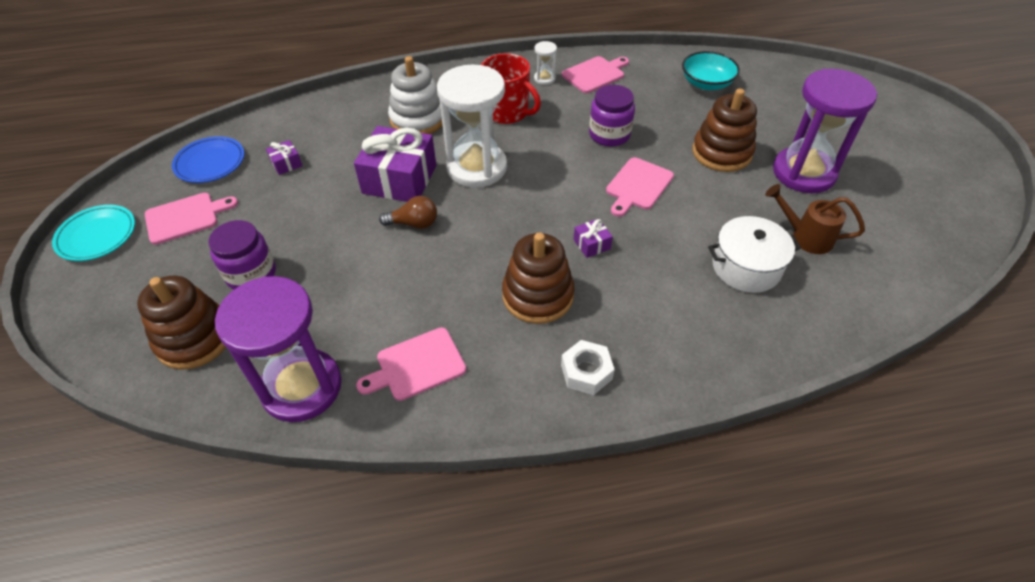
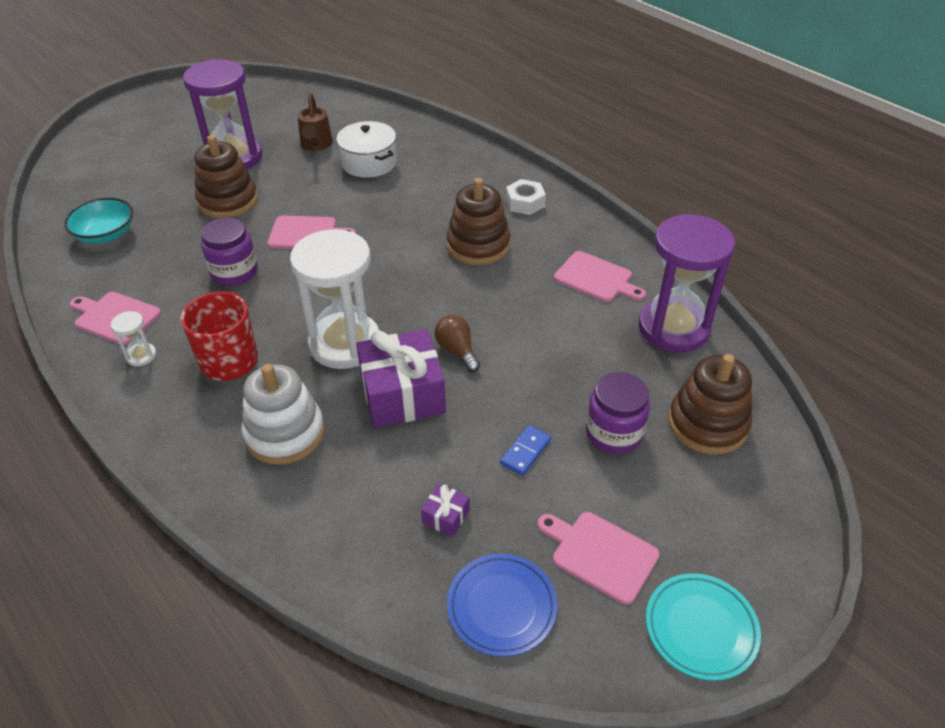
camera: 120 degrees left, 5 degrees down
purple gift [574,219,613,258] -> none
none -> blue domino [500,425,551,476]

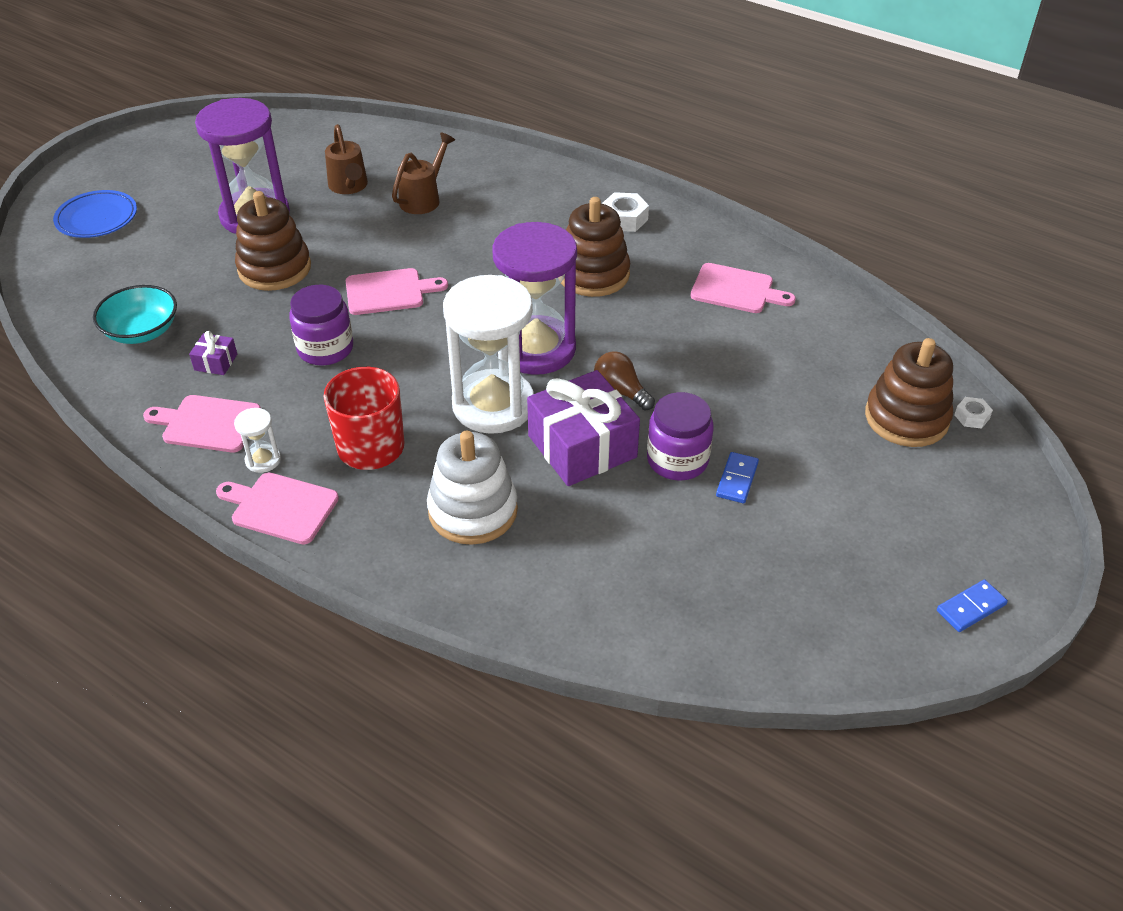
camera: 15 degrees left, 0 degrees up
white pot [336,121,397,178] -> brown watering can [392,132,455,214]
purple gift [421,484,470,537] -> purple gift moved to [189,331,237,375]
blue plate [447,554,557,657] -> blue plate moved to [53,190,137,238]
pink cutting board [537,512,660,605] -> pink cutting board moved to [216,472,339,544]
purple jar [586,372,650,454] -> purple jar moved to [647,392,714,481]
purple hourglass [638,214,735,352] -> purple hourglass moved to [492,222,577,375]
turquoise plate [646,573,761,681] -> blue domino [937,580,1008,632]
none -> white nut [954,397,993,429]

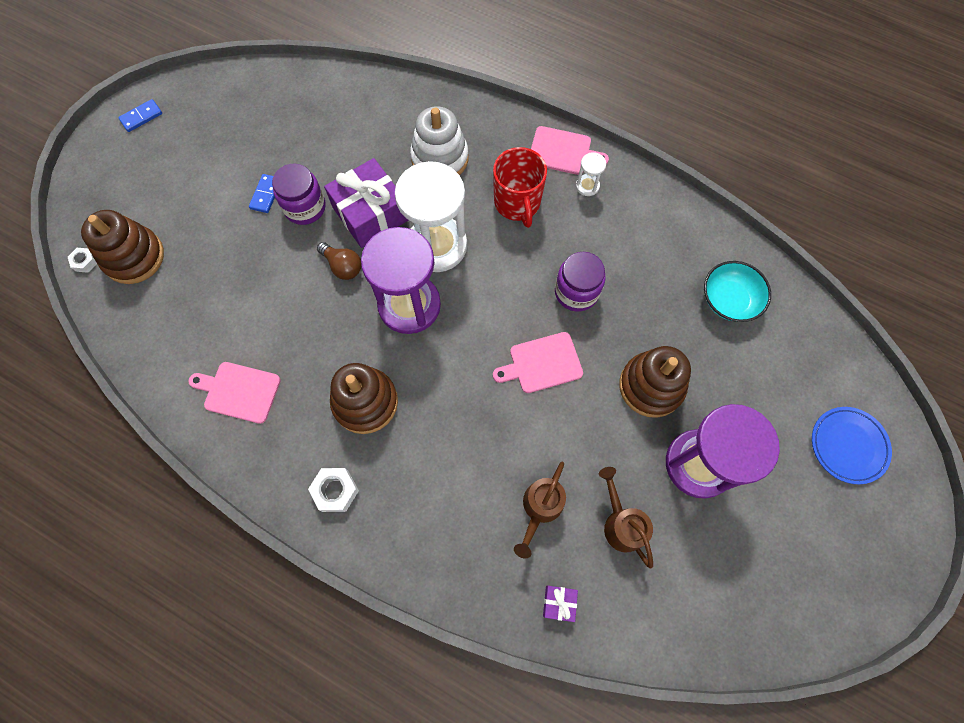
camera: 175 degrees right, 25 degrees up
pink cutting board [143,395,261,453] -> none
purple gift [189,331,237,375] -> purple gift moved to [543,586,578,622]

